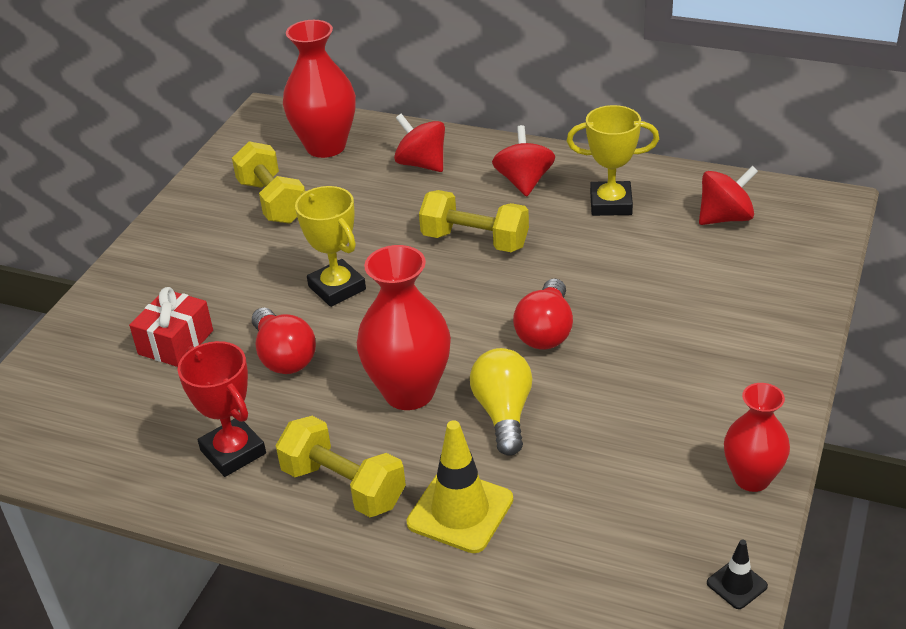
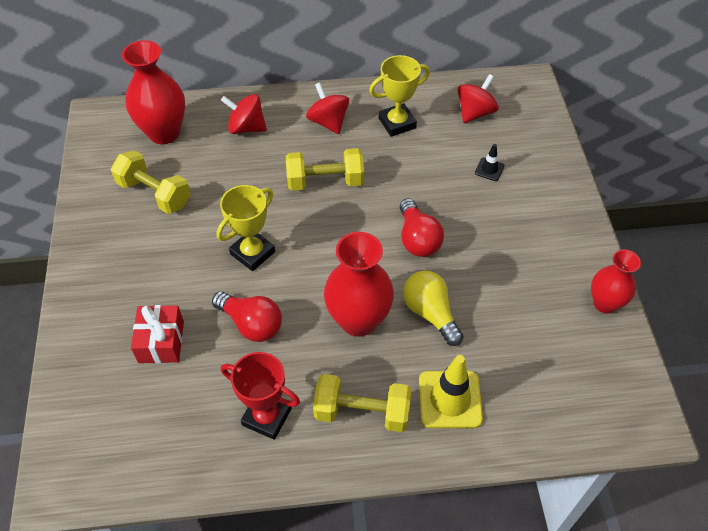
camera: 30 degrees left, 15 degrees up
yellow trophy [295,186,366,307] -> yellow trophy turned 75 degrees counterclockwise [217,185,275,271]
black traffic cone [707,540,768,609] -> black traffic cone moved to [475,144,504,181]

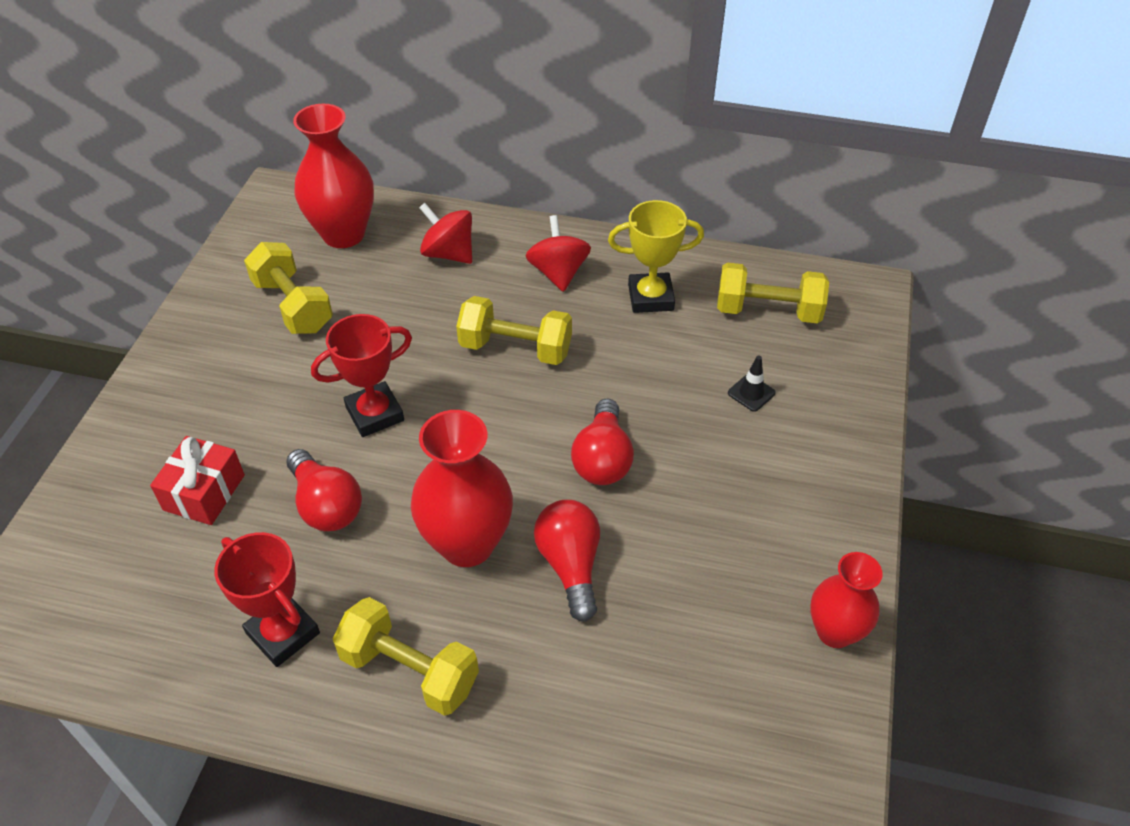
camera: 20 degrees right, 5 degrees down
yellow trophy [217,185,275,271] -> red trophy [311,314,412,437]
yellow light bulb [403,271,464,346] -> red light bulb [534,500,600,622]
yellow traffic cone [419,355,483,428] -> none
red spinning top [458,74,499,123] -> yellow dumbbell [717,262,829,323]

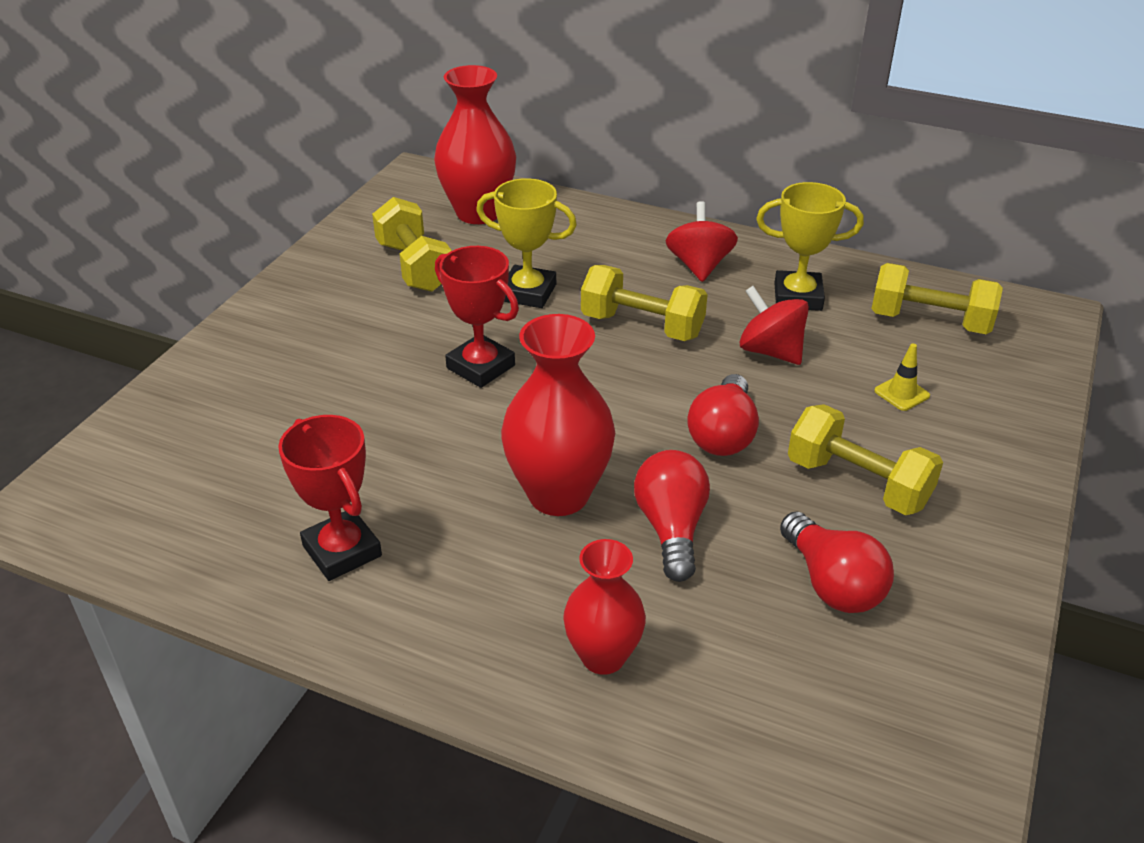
camera: 10 degrees right, 10 degrees down
red gift [150,436,245,525] -> none
red light bulb [286,449,362,531] -> red light bulb moved to [780,511,894,613]
red trophy [311,314,412,437] -> red trophy turned 60 degrees clockwise [435,246,519,388]
yellow dumbbell [333,597,479,716] -> yellow dumbbell moved to [788,404,943,515]
red spinning top [419,203,472,264] -> red spinning top moved to [740,286,809,365]
black traffic cone [728,356,776,412] -> yellow traffic cone [874,344,930,411]
red vase [810,552,883,648] -> red vase moved to [563,539,646,675]
none -> yellow trophy [476,178,577,308]

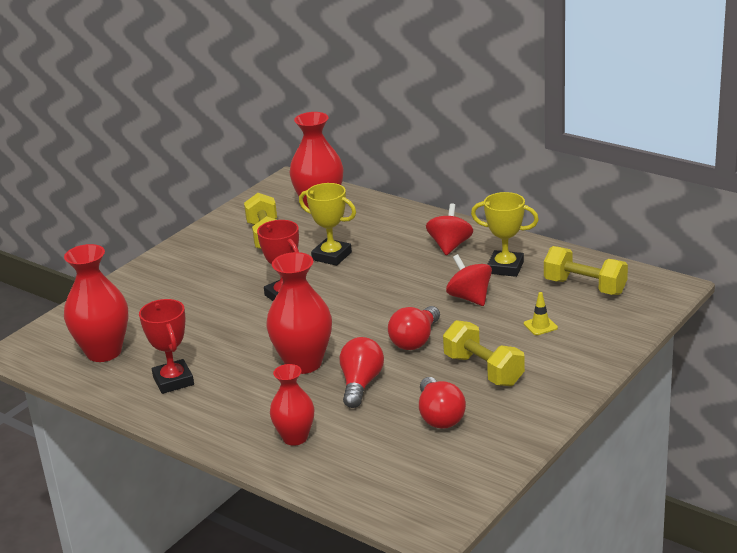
camera: 15 degrees right, 10 degrees down
yellow dumbbell [581,265,708,341] -> none
none -> red vase [64,244,128,362]

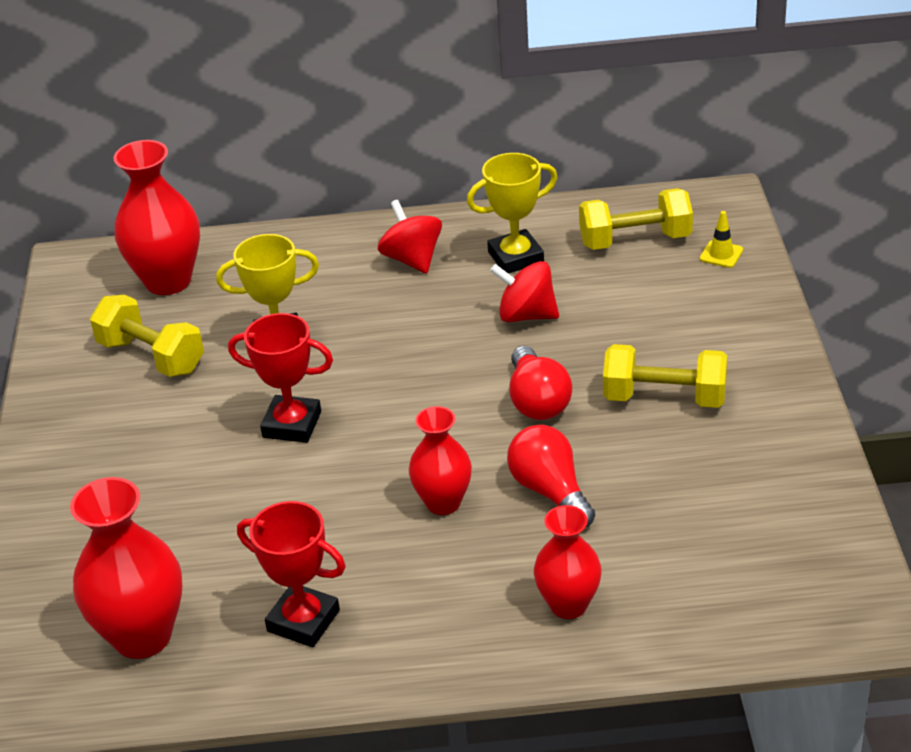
camera: 40 degrees left, 10 degrees up
red vase [266,252,332,374] -> red vase [409,406,472,515], size x0.63
red light bulb [419,377,466,429] -> none
yellow traffic cone [524,292,558,335] -> yellow traffic cone moved to [700,211,743,268]

